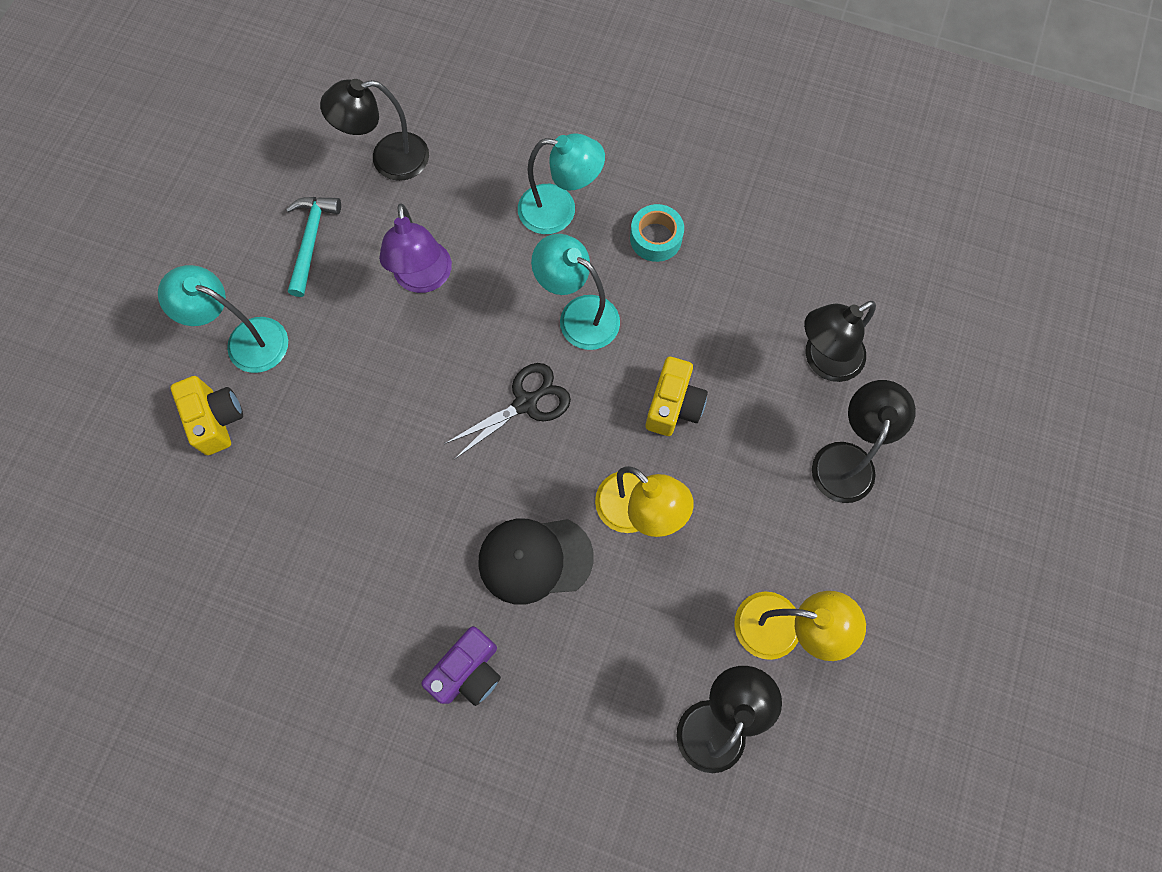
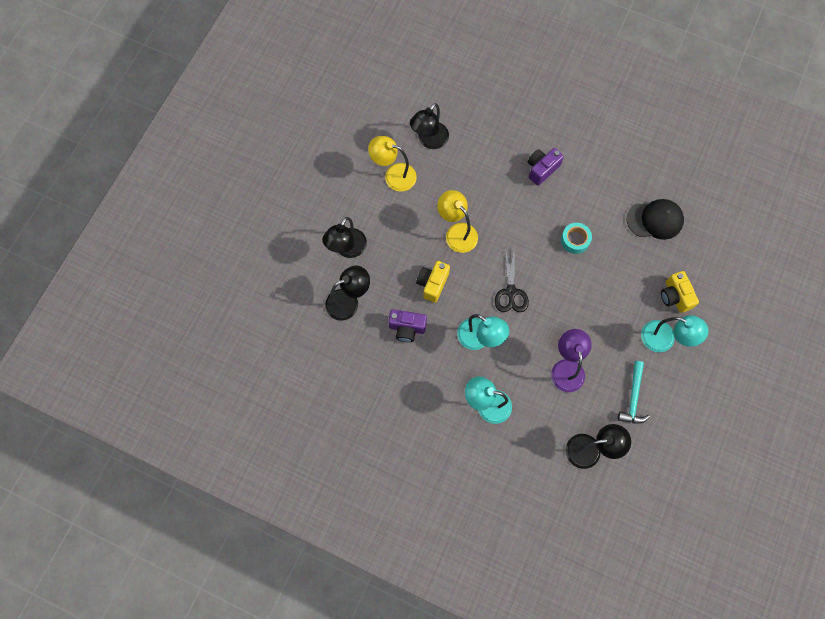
camera: 175 degrees left, 0 degrees up
black scissors [444,363,571,460] -> black scissors turned 60 degrees counterclockwise [495,248,529,312]
black cap [478,519,594,605] -> black cap moved to [627,199,684,240]
turquoise tape [630,204,684,262] -> turquoise tape moved to [561,223,592,254]
none -> purple camera [388,309,427,342]

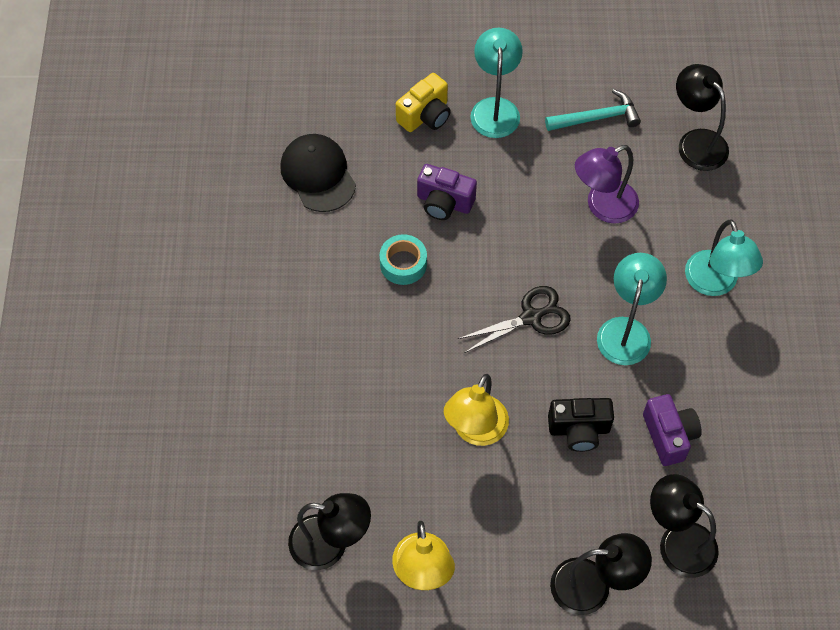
camera: 115 degrees left, 10 degrees down
yellow camera [416,261,450,303] -> black camera [548,398,614,452]
purple camera [528,148,564,186] -> purple camera moved to [417,164,477,220]

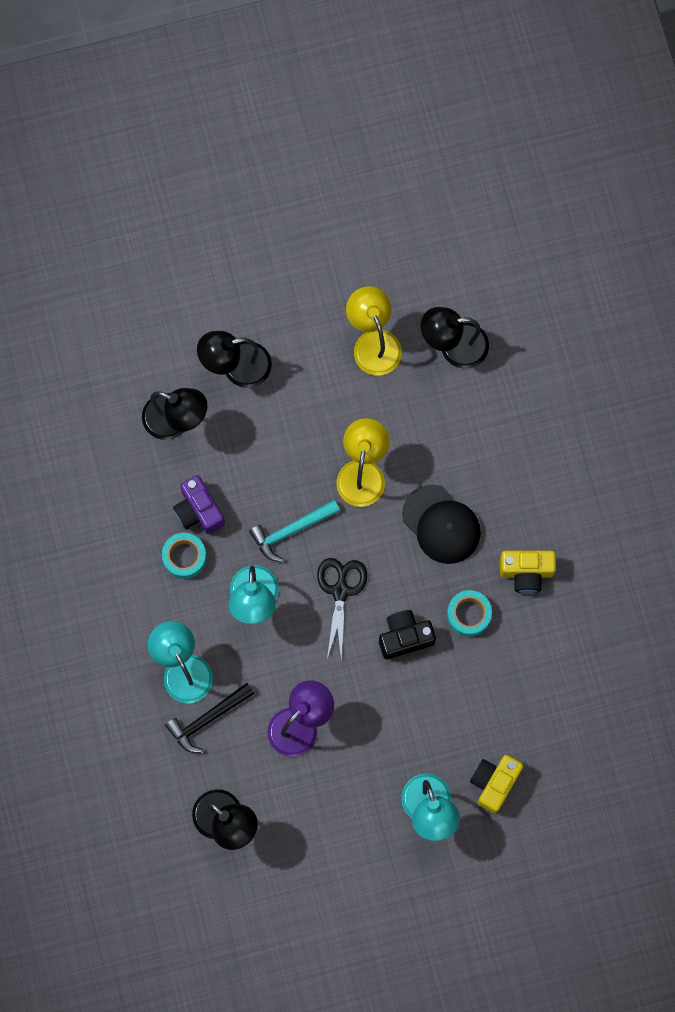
camera: 165 degrees right, 15 degrees up
black cap [280,134,356,212] -> black cap moved to [402,485,481,564]
purple camera [417,164,477,220] -> none
black scissors [458,286,571,353] -> black scissors turned 135 degrees clockwise [317,558,367,662]
turquoise hammer [545,89,641,131] -> turquoise hammer moved to [249,500,340,562]
black camera [548,398,614,452] -> black camera moved to [379,610,436,659]
none -> turquoise tape [162,533,207,579]
none -> black hammer [165,683,255,753]
none -> yellow camera [500,551,556,593]

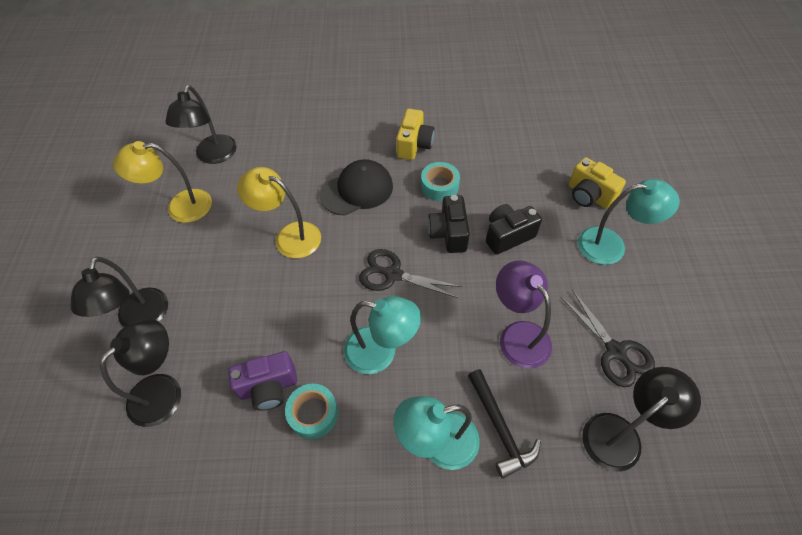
camera: 75 degrees left, 20 degrees down
turquoise hammer [249,500,340,562] -> none
none -> black camera [486,204,542,255]
none -> black scissors [561,290,655,387]

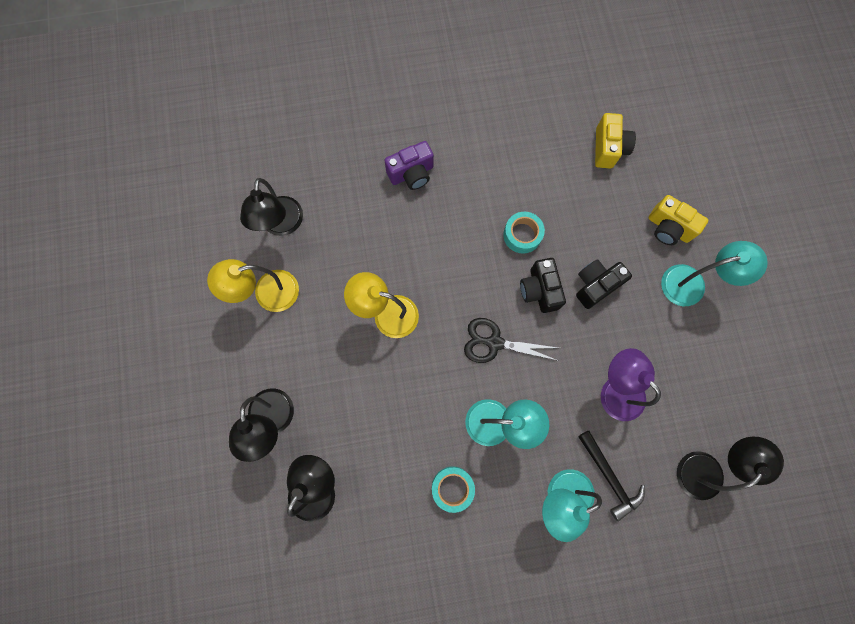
camera: 10 degrees left, 20 degrees up
purple camera [228,351,297,411] -> purple camera moved to [384,141,434,190]
black cap [320,159,393,216] -> none
yellow camera [396,109,435,160] -> yellow camera moved to [595,113,636,168]
black scissors [561,290,655,387] -> none

